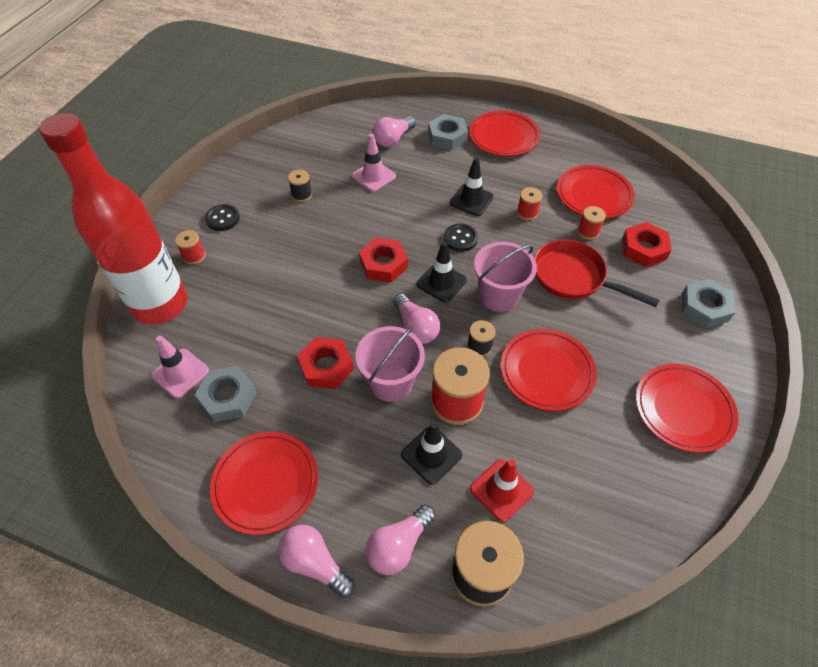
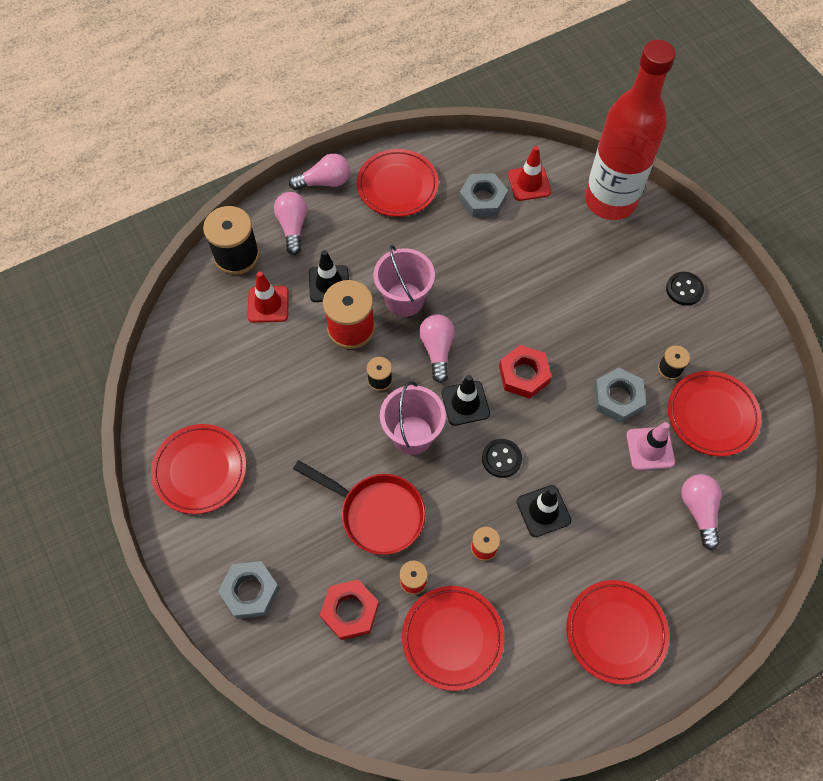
camera: 130 degrees right, 10 degrees up
pink traffic cone [151,336,209,398] -> red traffic cone [508,146,551,201]
red spool [175,230,206,265] -> none
red nut [297,337,354,389] -> none
pink light bulb [393,293,440,344] -> pink light bulb turned 75 degrees clockwise [419,314,455,383]
grey nut [428,114,468,150] -> grey nut moved to [594,367,646,423]
red plate [501,329,597,411] -> red plate moved to [668,371,761,456]
red pan [534,239,660,307] -> red pan turned 45 degrees clockwise [293,460,426,555]

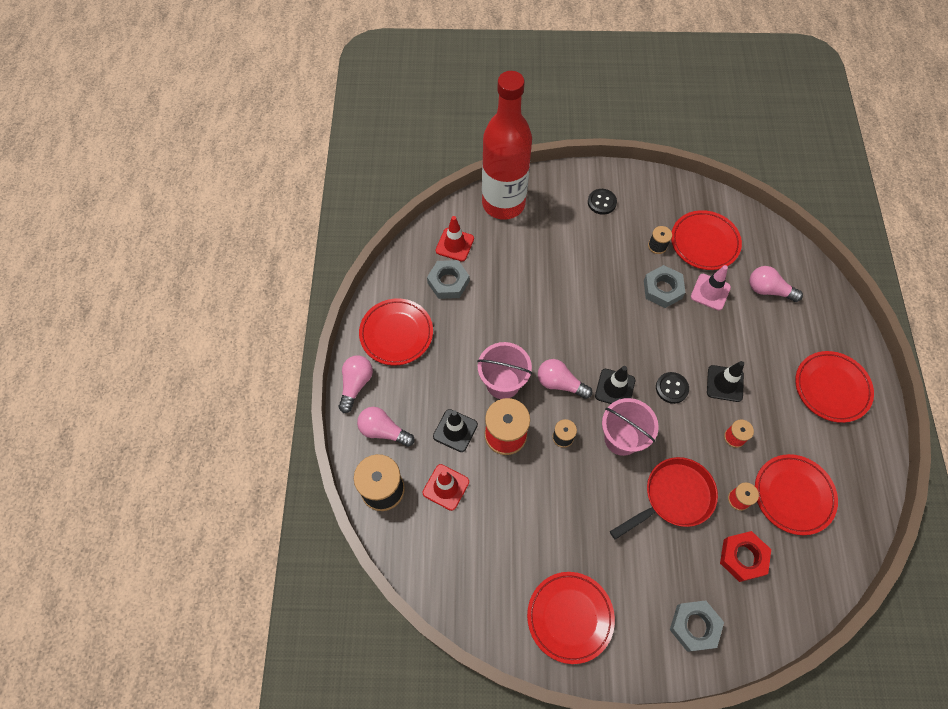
camera: 60 degrees left, 0 degrees up
red nut [499,345,551,399] -> none

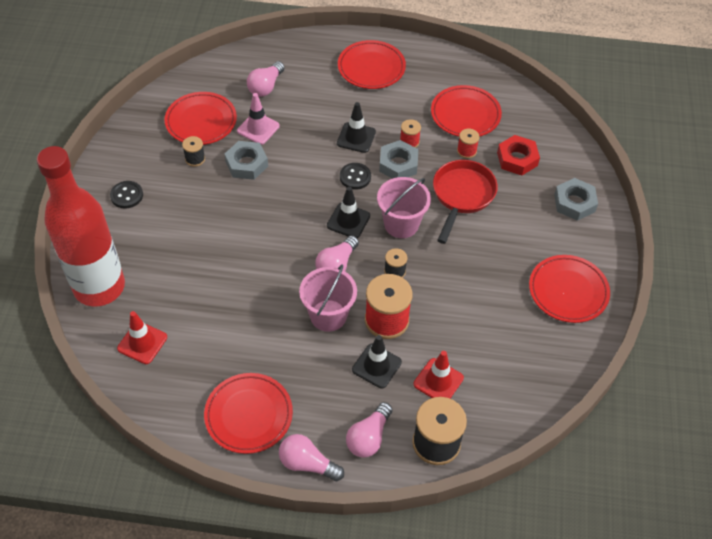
camera: 85 degrees left, 10 degrees down
grey nut [427,260,469,299] -> grey nut moved to [379,140,418,179]
red pan [610,457,718,540] -> red pan turned 45 degrees clockwise [433,160,498,244]

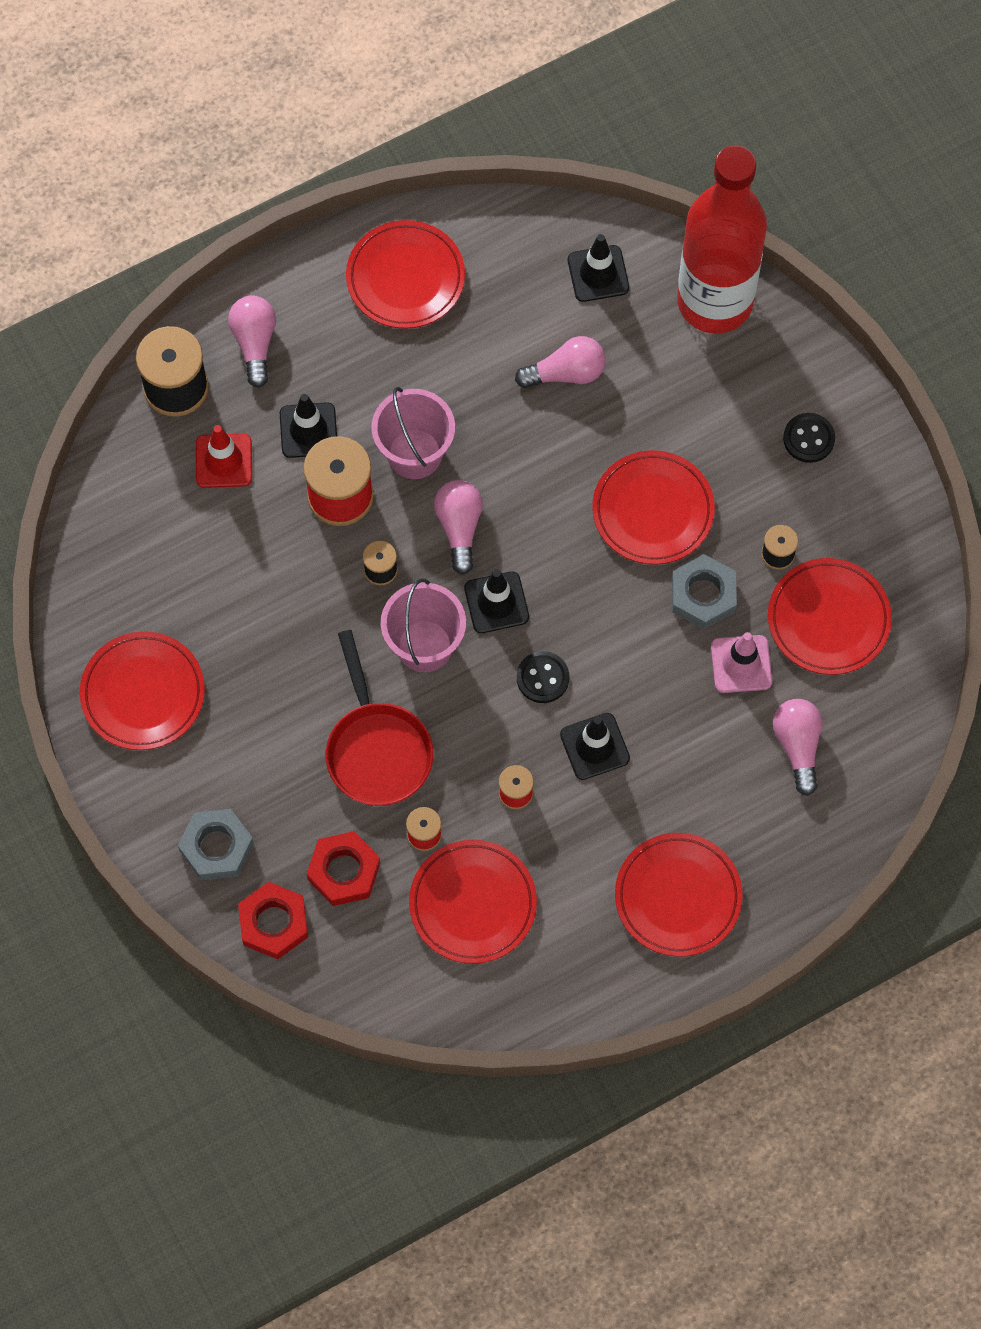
camera: 145 degrees right, 15 degrees up
red traffic cone [117,311,167,364] -> black traffic cone [568,234,629,302]
pink light bulb [279,434,344,481] -> pink light bulb moved to [515,336,606,388]
grey nut [379,140,418,179] -> none
none -> red nut [238,882,308,959]
none -> red plate [592,450,715,565]

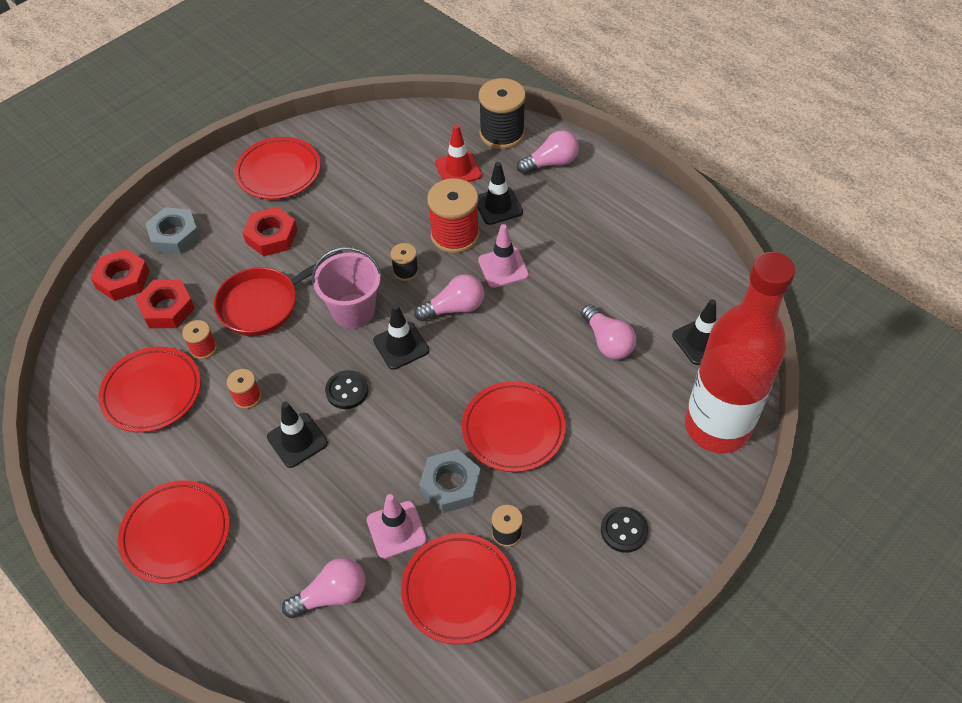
camera: 75 degrees right, 15 degrees down
red plate [346,220,465,329] -> none
pink bucket [371,387,455,479] -> pink traffic cone [478,224,529,288]
none -> red nut [243,207,297,256]

